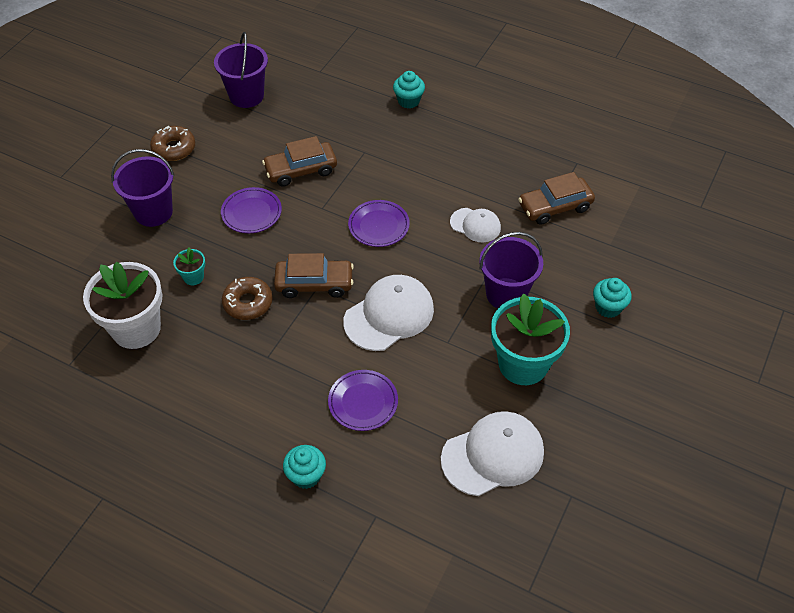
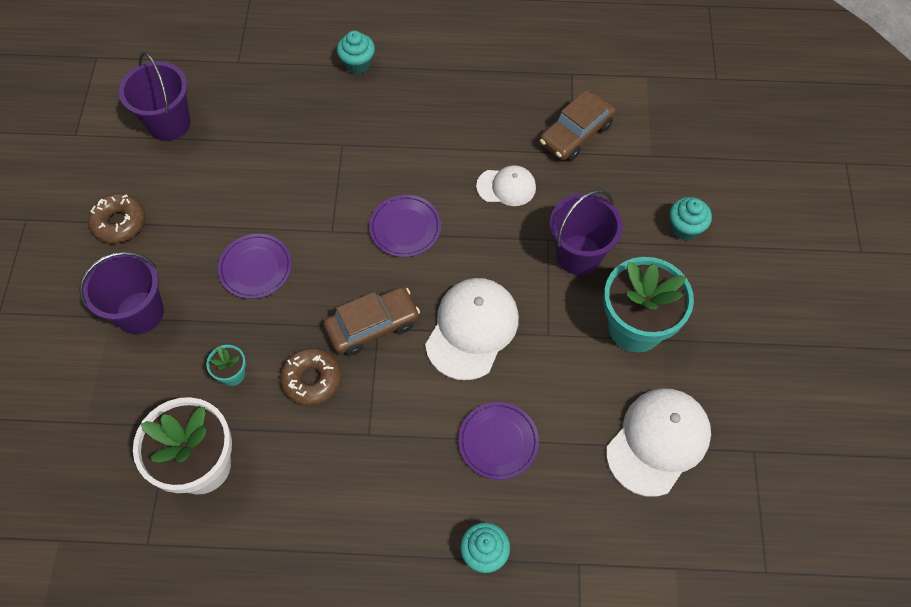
camera: 25 degrees left, 10 degrees up
brown car [262,136,337,187] -> none

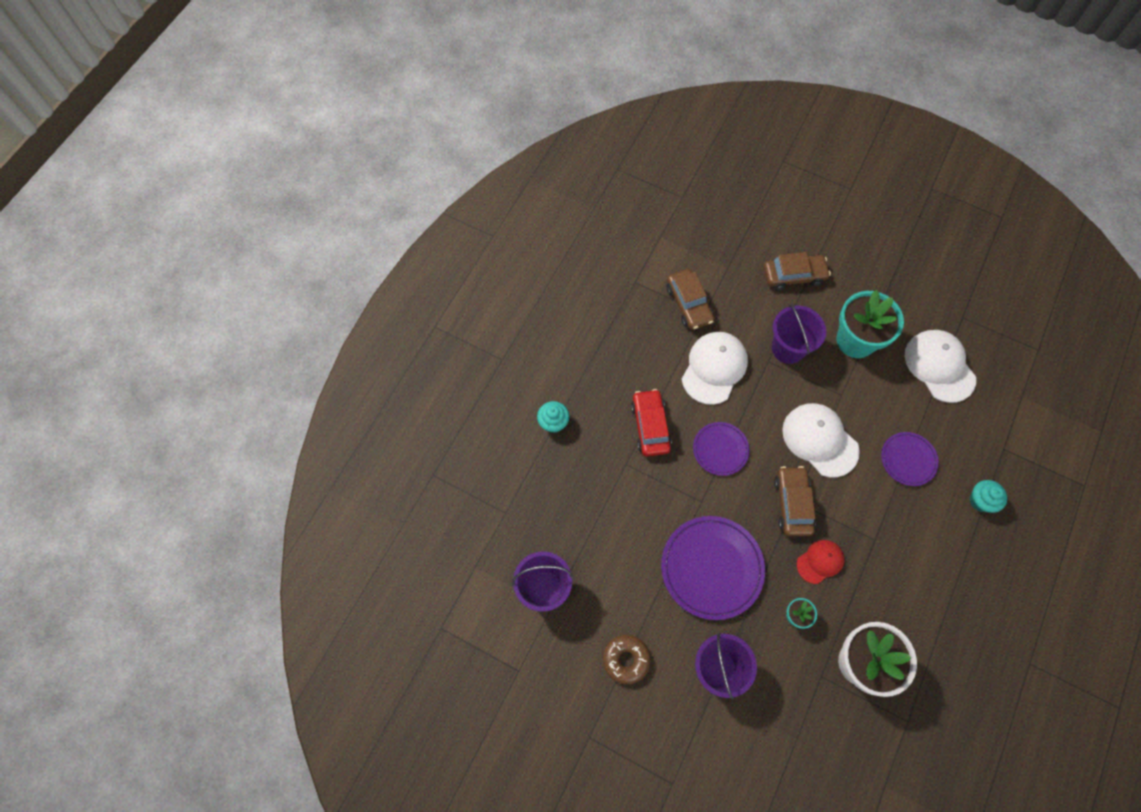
camera: 65 degrees left, 5 degrees up
purple plate [218,234,292,299] -> purple plate [661,516,765,620], size x1.74
brown donut [280,348,341,406] -> red cap [797,540,844,584]
white cap [476,165,536,206] -> white cap [682,332,748,405], size x1.72
turquoise cupcake [669,197,712,240] -> brown car [764,252,831,290]
none -> red car [631,389,672,456]

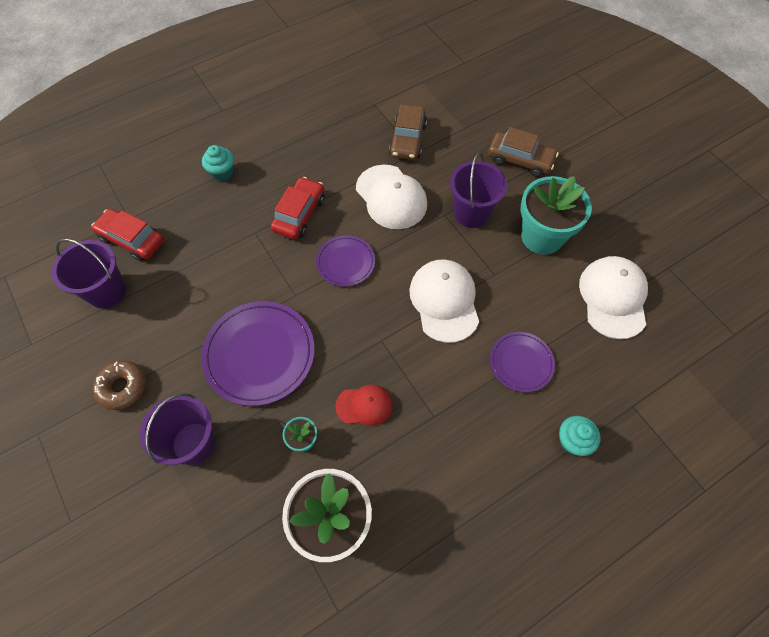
camera: 30 degrees right, 5 degrees down
white cap [682,332,748,405] -> white cap turned 90 degrees clockwise [356,165,427,229]
brown car [774,466,816,536] -> none
none -> red car [92,209,164,261]

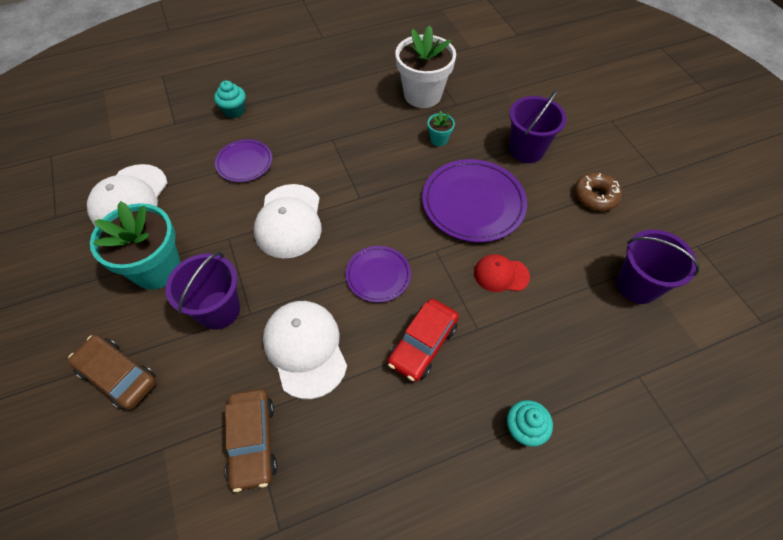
camera: 170 degrees left, 5 degrees down
red car [92,209,164,261] -> none
red cap [336,384,392,426] -> red cap moved to [474,254,530,292]
brown car [389,104,427,160] -> brown car turned 150 degrees clockwise [225,389,277,492]

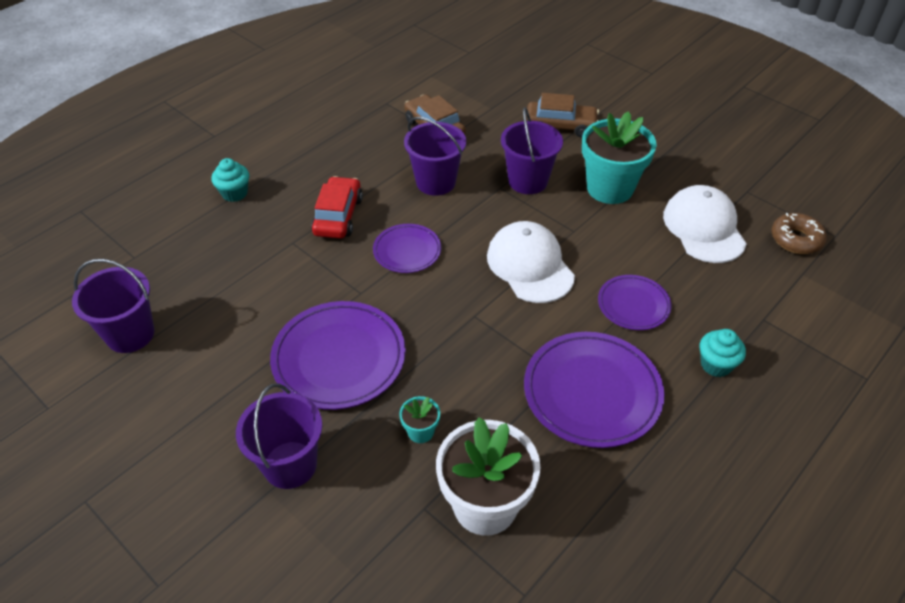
camera: 155 degrees right, 10 degrees down
white cap [263,301,347,399] -> purple bucket [404,117,466,196]
red cap [474,254,530,292] -> none
brown donut [574,173,622,211] -> brown donut moved to [771,213,827,254]
none -> purple plate [524,332,665,448]

